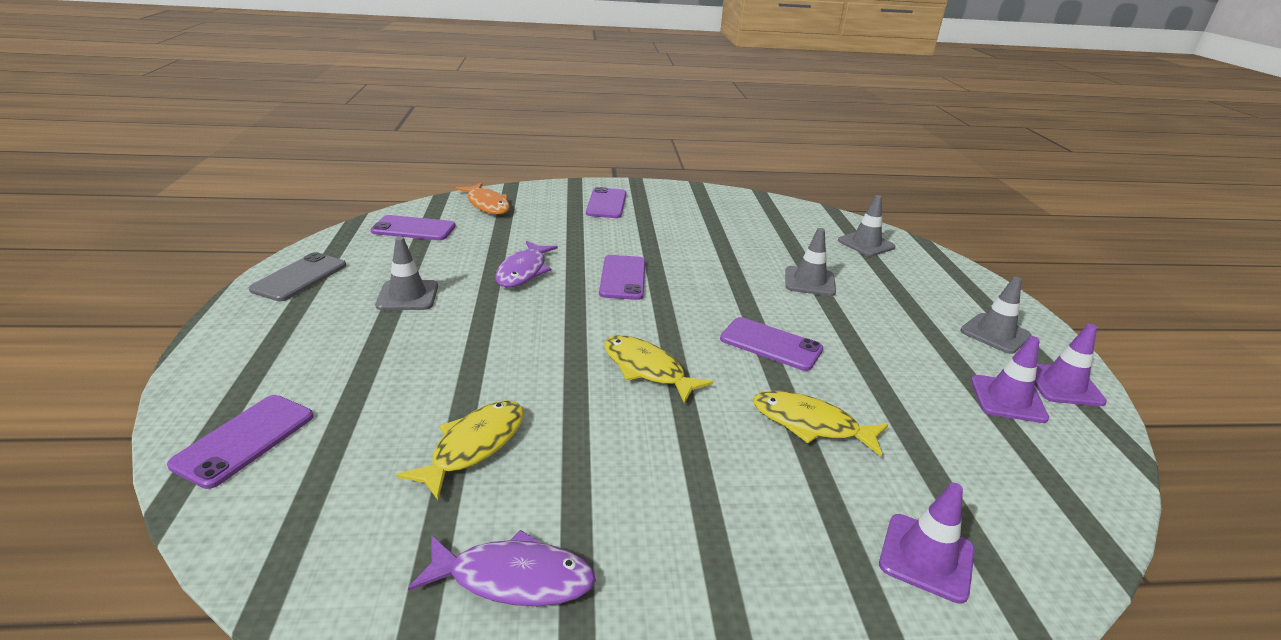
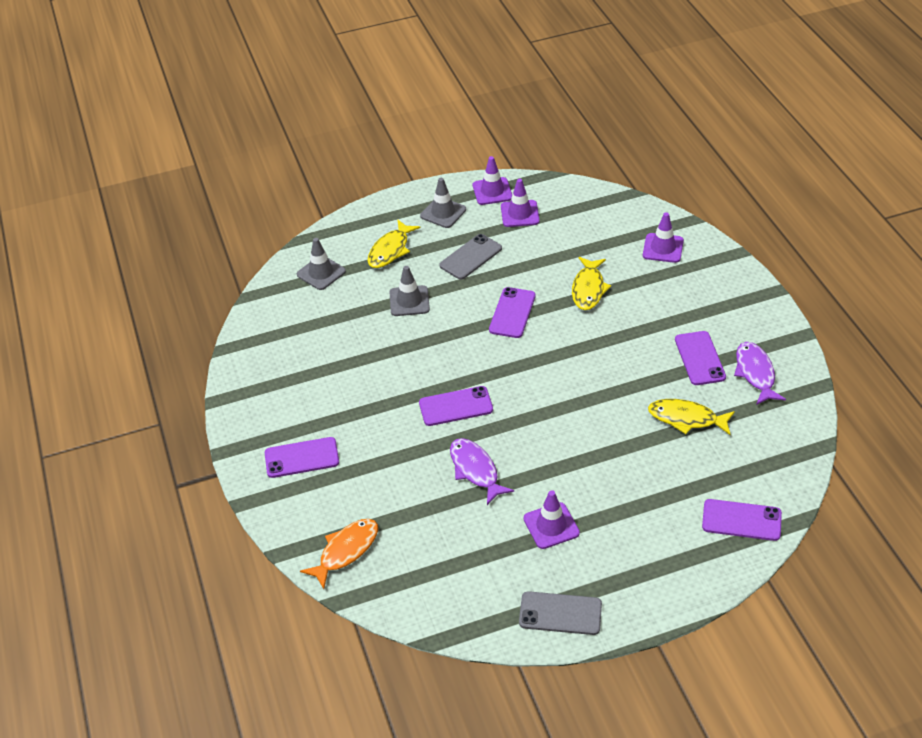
camera: 100 degrees left, 15 degrees up
purple phone [371,215,456,240] -> purple phone moved to [675,331,726,385]
grey traffic cone [375,237,438,310] -> purple traffic cone [524,490,580,549]
purple fish [495,241,558,287] -> purple fish turned 120 degrees counterclockwise [450,438,514,505]
yellow fish [604,335,713,404] -> yellow fish moved to [368,219,420,268]
none -> grey phone [439,234,502,280]

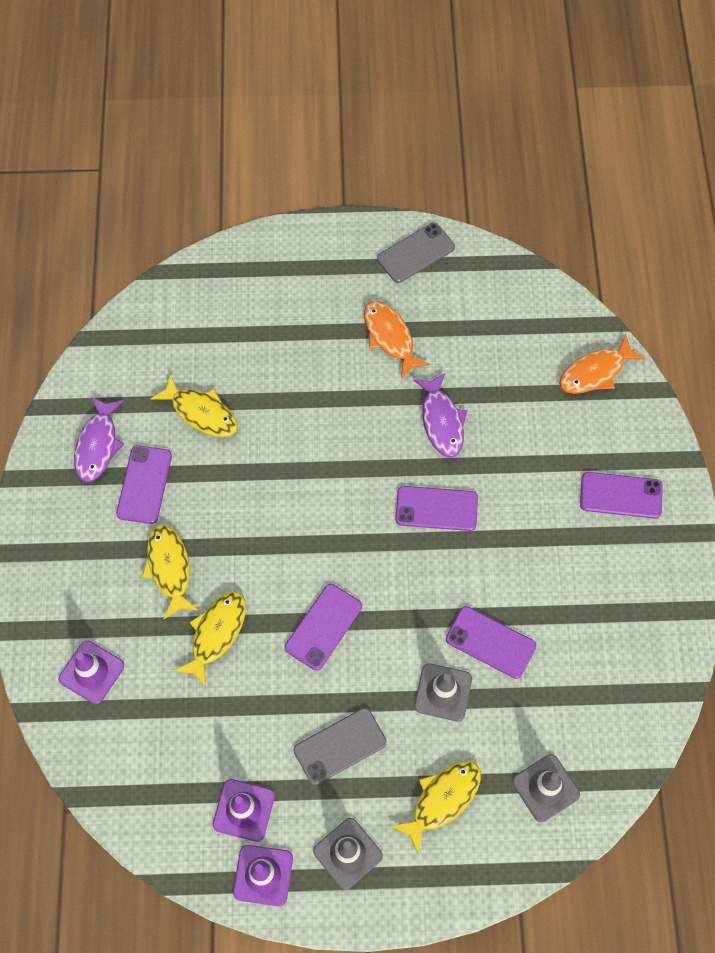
camera: 165 degrees left, 20 degrees up
grey phone [519,591,602,635] -> grey phone turned 60 degrees counterclockwise [377,223,455,283]
purple traffic cone [524,490,580,549] -> orange fish [364,301,430,379]
purple phone [702,499,782,541] -> purple phone moved to [446,606,536,679]
none -> yellow fish [142,525,198,619]

